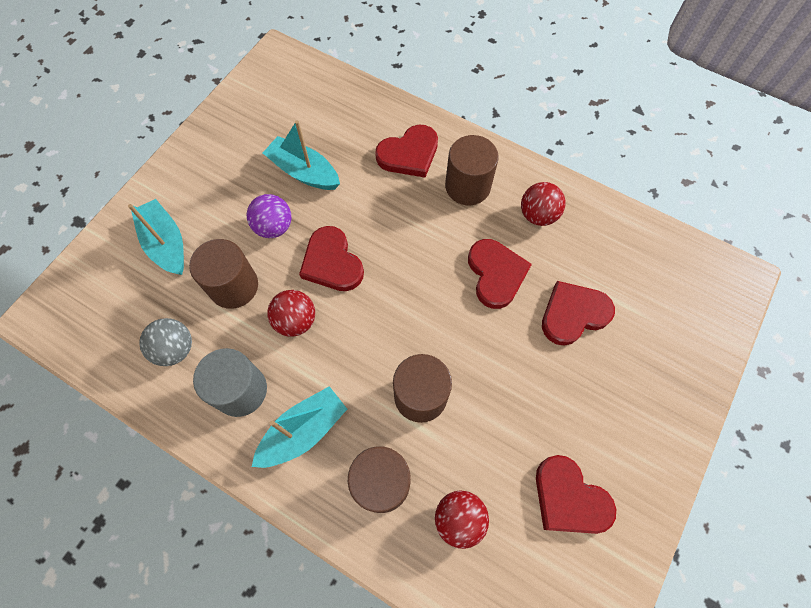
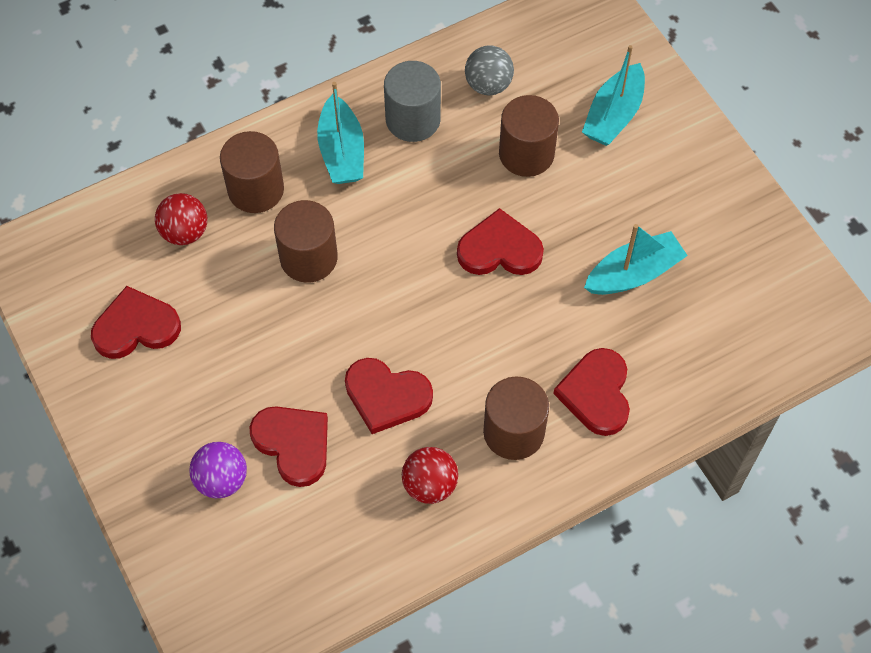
camera: 120 degrees right, 5 degrees down
turquoise boat [128,199,184,275] -> turquoise boat turned 120 degrees clockwise [582,45,645,146]
purple ball [247,194,291,238] -> purple ball moved to [190,442,247,498]
red ball [267,290,315,337] -> none
red heart [542,281,615,346] -> red heart turned 45 degrees counterclockwise [250,406,328,487]

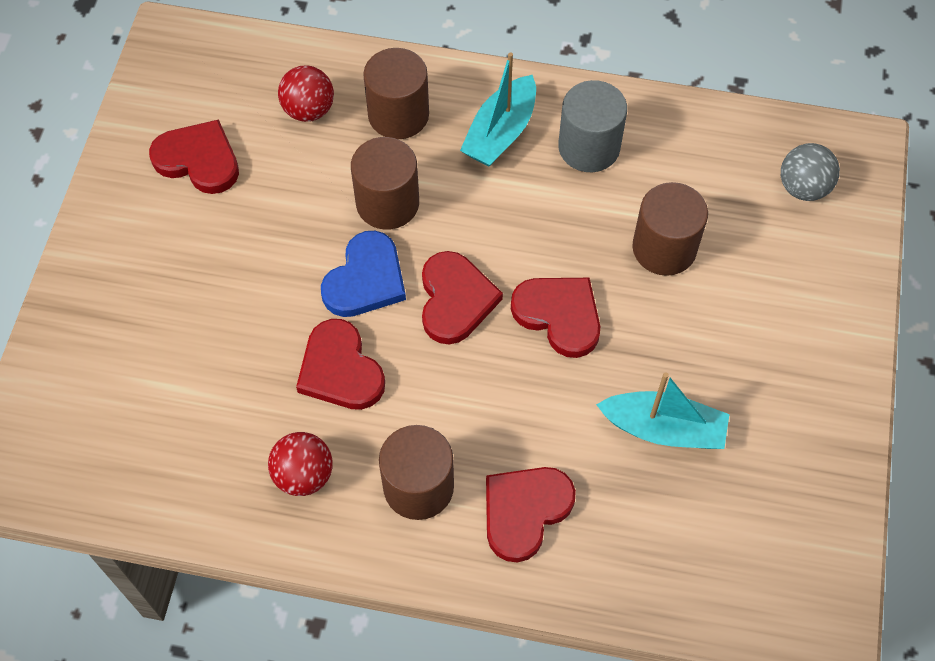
camera: 40 degrees right, 0 degrees up
purple ball [190,442,247,498] -> none
red heart [250,406,328,487] -> red heart moved to [422,251,503,344]
grey ball [465,45,514,95] -> grey ball moved to [781,143,840,201]
turquoise boat [582,45,645,146] -> none
none -> blue heart [321,231,406,317]

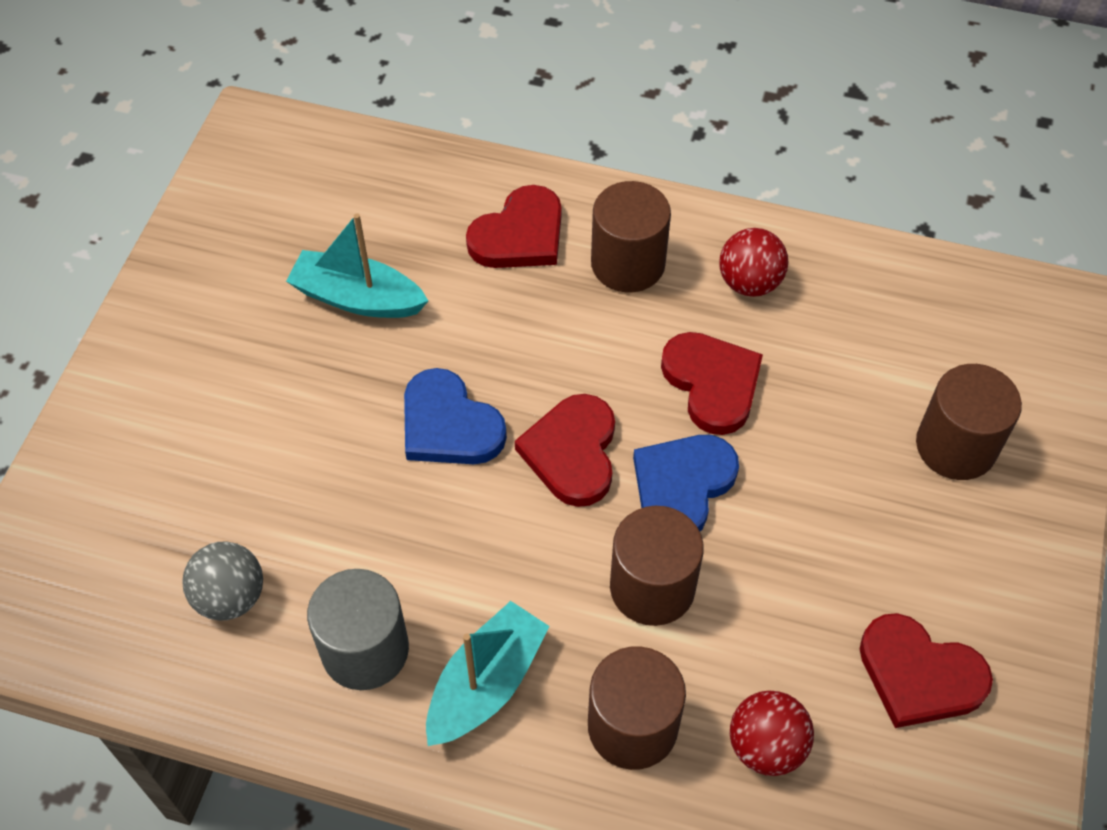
camera: 175 degrees left, 5 degrees down
red heart [511,278,600,358] -> blue heart [404,368,507,464]
brown cylinder [632,182,708,276] -> brown cylinder moved to [916,364,1022,480]
grey ball [781,143,840,201] -> grey ball moved to [182,542,263,621]

